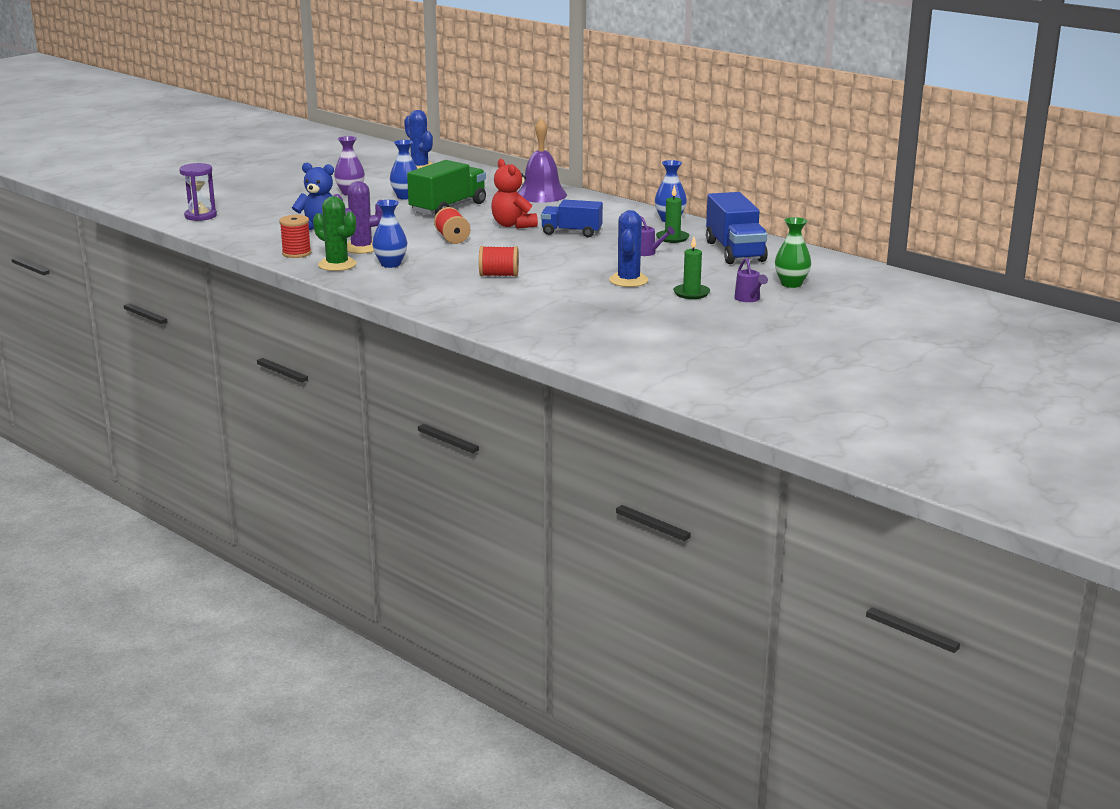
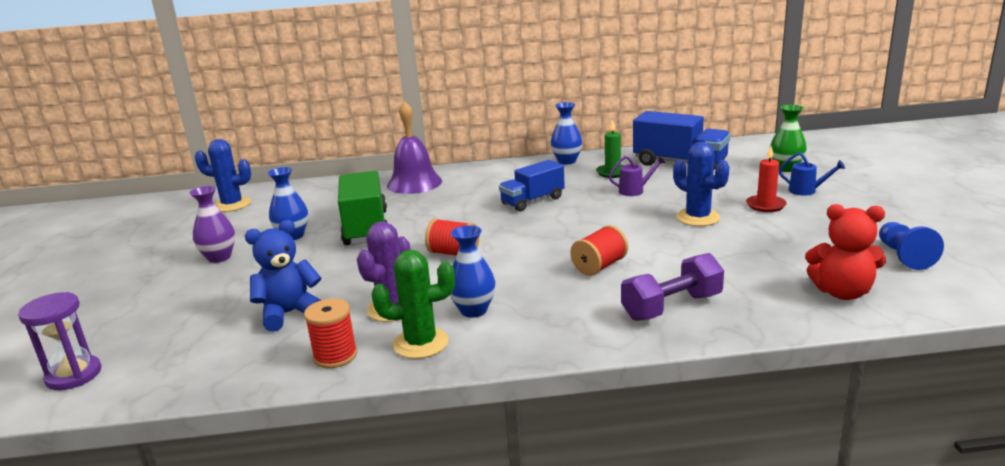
camera: 45 degrees left, 0 degrees up
red teddy bear [491,159,538,229] -> red teddy bear moved to [805,204,886,300]
green candle [673,236,710,299] -> red candle [746,146,787,212]
purple watering can [734,258,768,302] -> blue watering can [779,152,845,195]
none -> purple dumbbell [621,253,724,321]
none -> blue pawn [879,222,944,270]

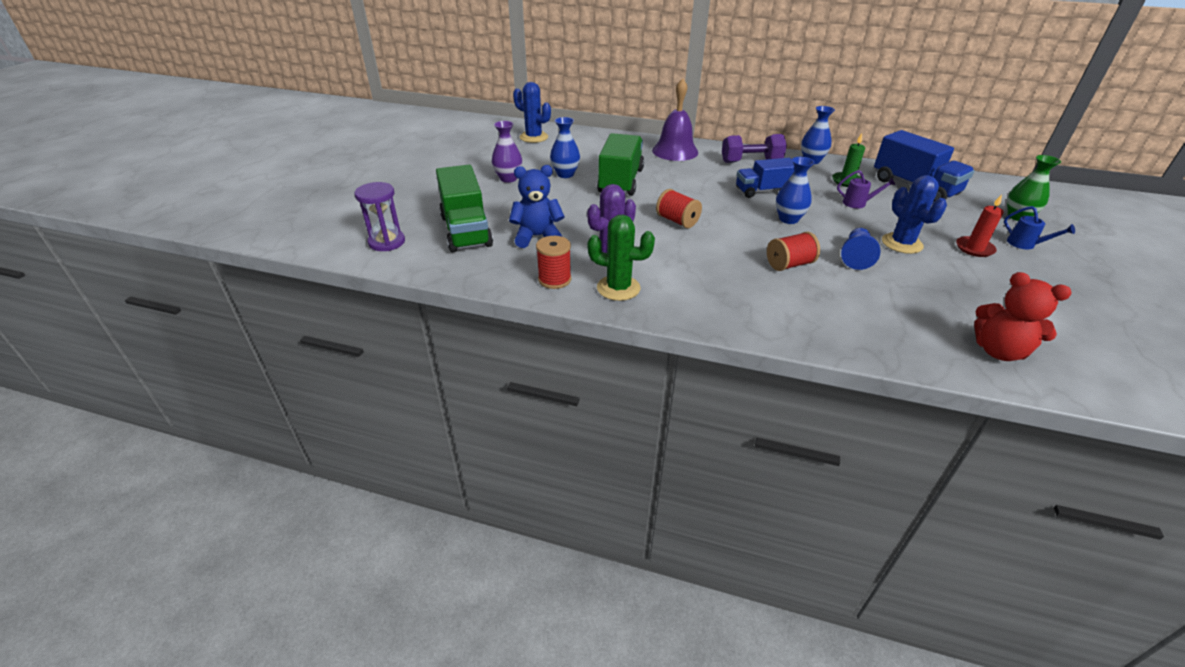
camera: 20 degrees right, 15 degrees up
blue vase [450,225,495,318] -> blue vase moved to [776,157,815,224]
purple dumbbell [621,253,724,321] -> purple dumbbell moved to [722,134,787,163]
blue pawn [879,222,944,270] -> blue pawn moved to [841,228,880,270]
none -> green truck [436,165,493,252]

